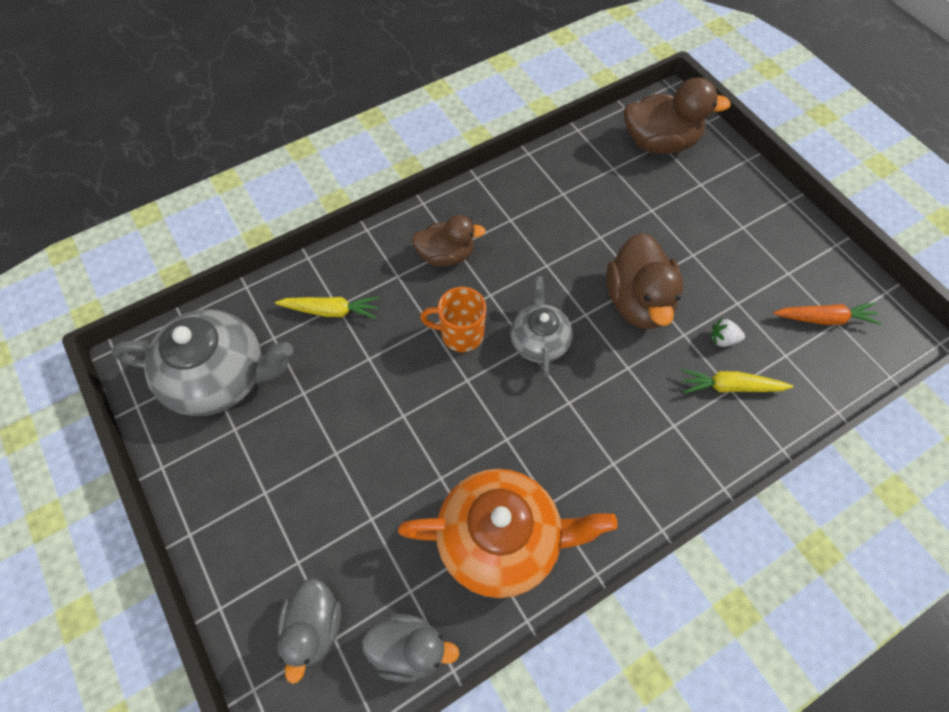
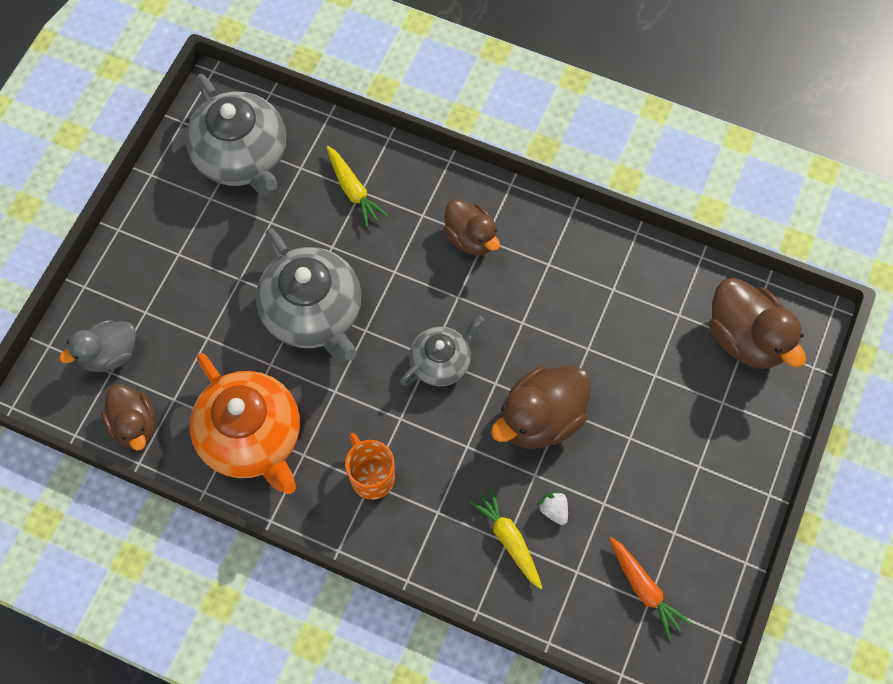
camera: 55 degrees right, 5 degrees up
grey duck [362,614,459,682] -> brown duck [101,384,155,451]
orange mug [420,287,486,352] -> orange mug moved to [345,433,395,500]
none -> grey teapot [256,228,361,362]

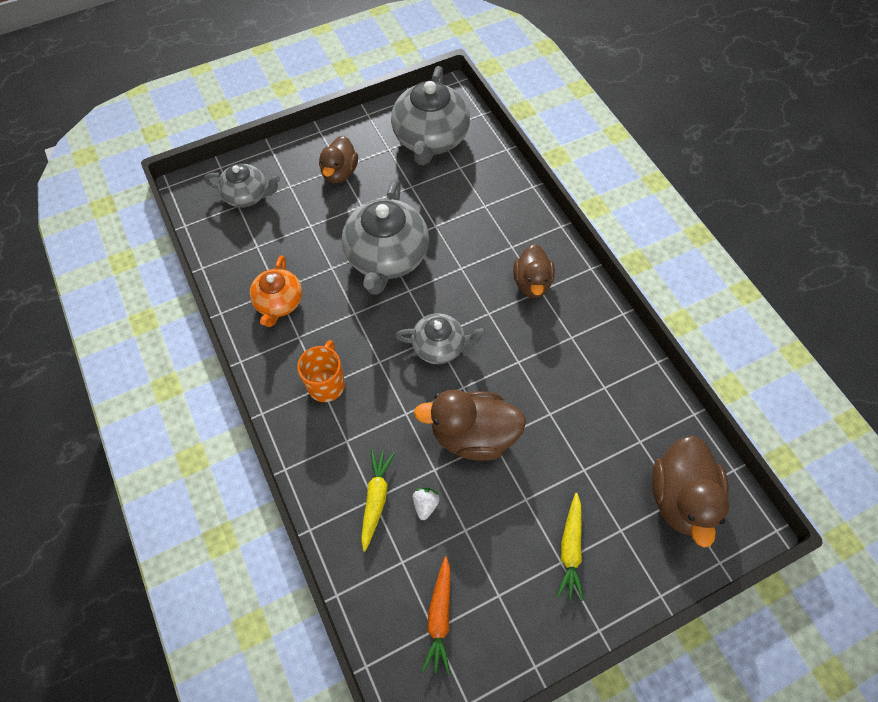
camera: 40 degrees right, 5 degrees down
grey duck [59,320,136,372] -> grey teapot [204,164,280,207]
brown duck [101,384,155,451] -> brown duck moved to [319,136,358,183]
orange teapot [190,353,300,494] -> orange teapot [249,255,302,327], size x0.58
yellow carrot [326,146,388,227] -> yellow carrot moved to [557,493,584,601]

